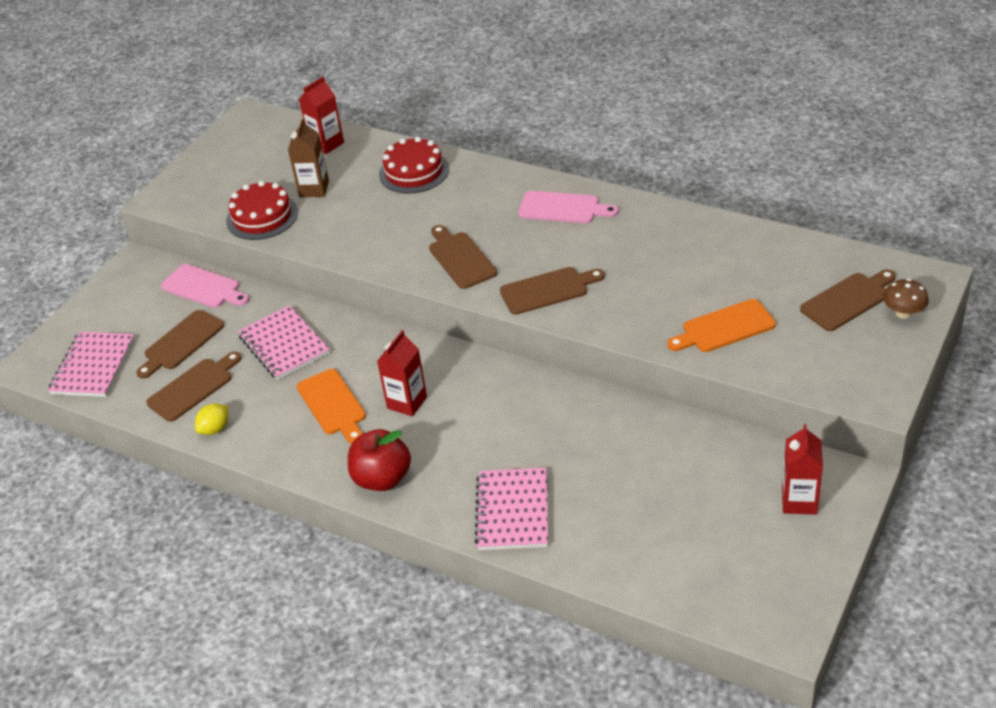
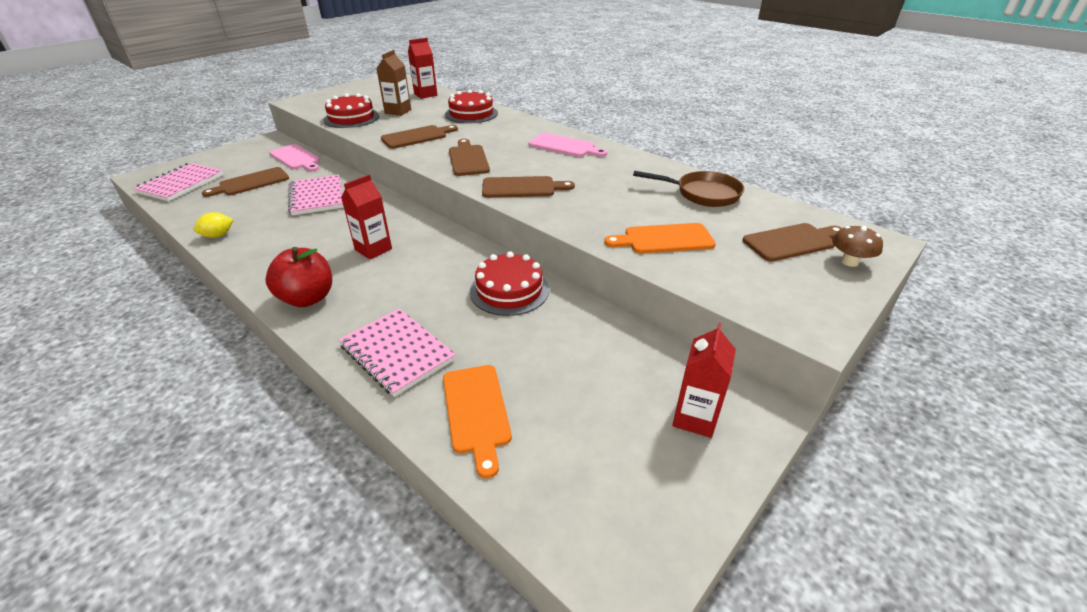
camera: 10 degrees right, 5 degrees down
brown cutting board [146,352,242,422] -> brown cutting board moved to [381,125,458,149]
orange cutting board [297,369,366,444] -> orange cutting board moved to [443,365,512,478]
pink notebook [475,468,548,550] -> pink notebook turned 60 degrees counterclockwise [339,308,456,397]
none -> red cake [470,251,549,316]
none -> brown pan [633,171,744,207]

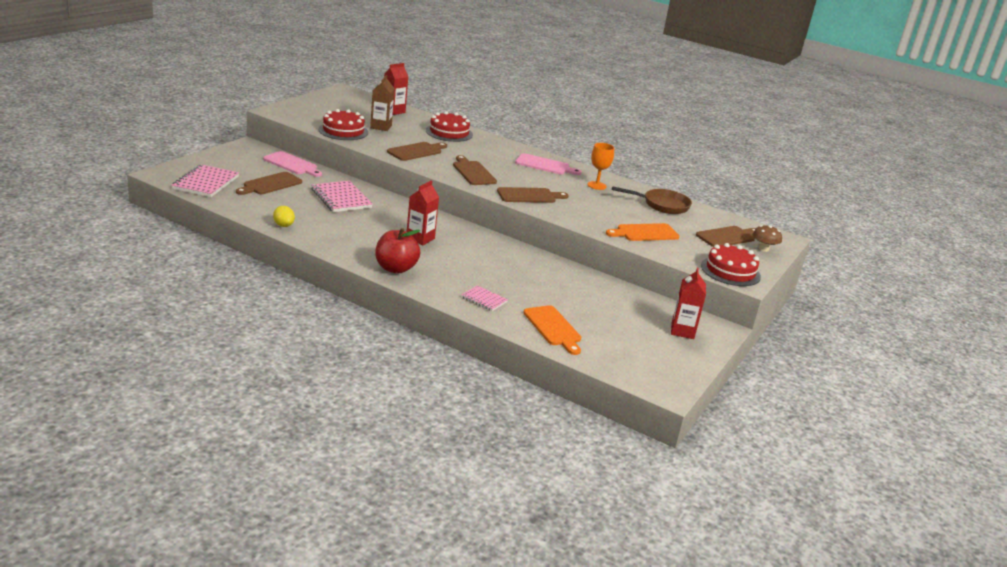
camera: 15 degrees left, 10 degrees down
yellow lemon [194,212,234,238] -> yellow lemon turned 75 degrees counterclockwise [273,206,295,227]
pink notebook [339,308,456,397] -> pink notebook [461,286,508,311], size x0.56
red cake [470,251,549,316] -> red cake moved to [701,243,761,286]
none -> orange goblet [587,143,614,190]

